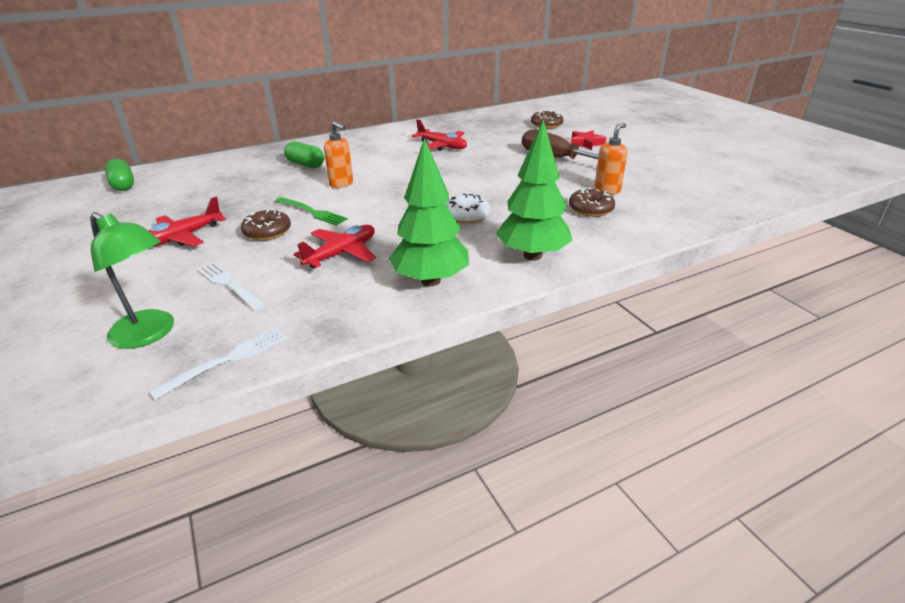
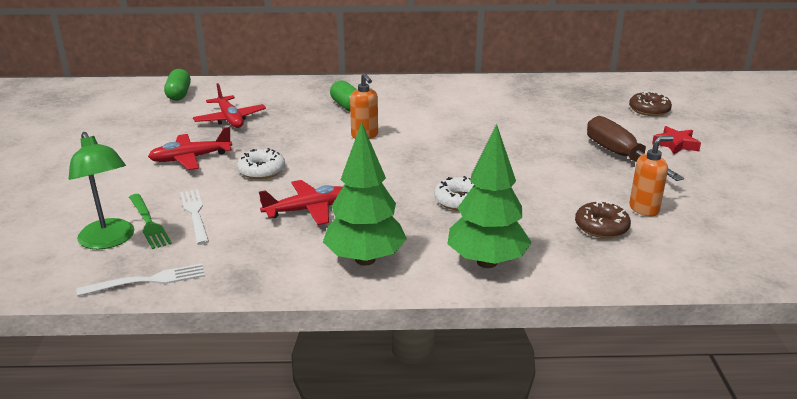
camera: 25 degrees right, 5 degrees down
brown donut [241,209,291,241] -> white donut [237,148,285,179]
green fork [275,197,348,226] -> green fork moved to [129,194,172,249]
red plane [411,119,467,151] -> red plane moved to [193,83,266,128]

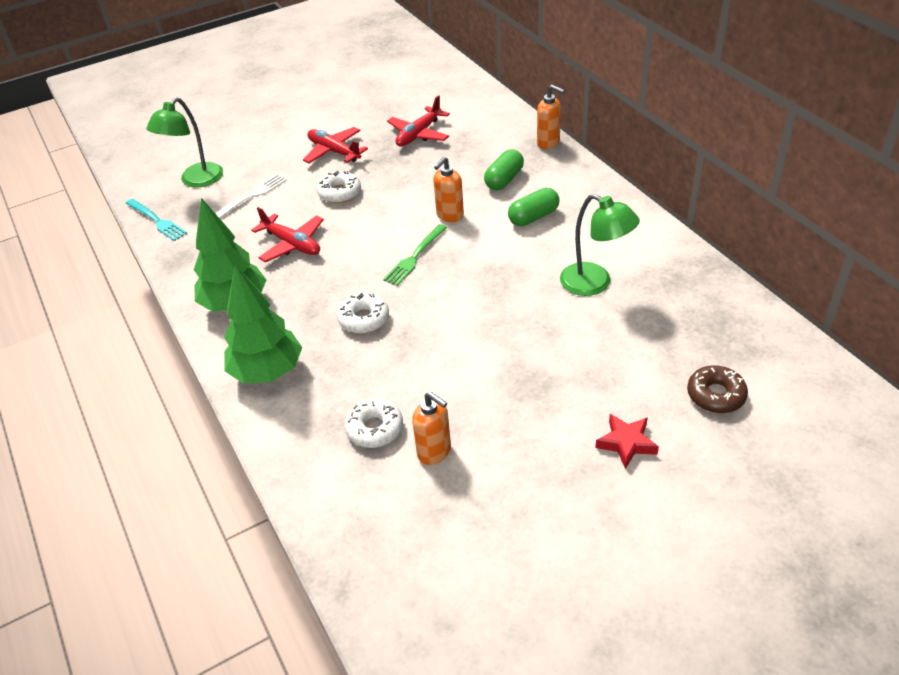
camera: 65 degrees right, 15 degrees up
white fork [77,264,205,296] -> turquoise fork [126,199,187,241]
green fork [129,194,172,249] -> green fork moved to [383,224,447,286]
green capsule [164,69,191,101] -> green capsule moved to [508,188,560,226]
brown donut [575,201,631,238] -> white donut [345,399,403,448]
brown screwdriver [587,116,684,181] -> none
none -> orange soap dispenser [537,85,565,149]
none -> green lamp [560,194,640,296]

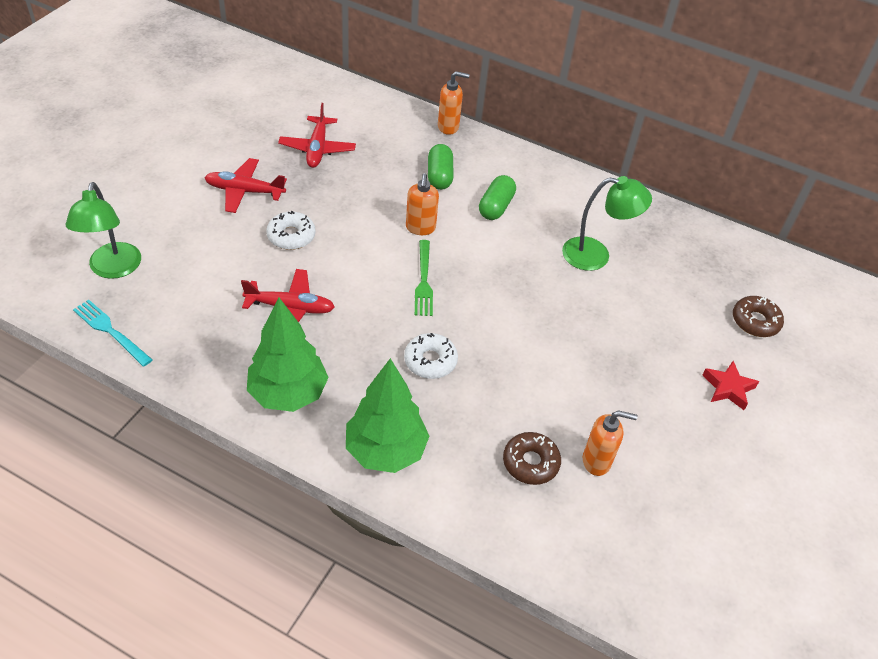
camera: 40 degrees left, 5 degrees up
turquoise fork [126,199,187,241] -> turquoise fork turned 150 degrees counterclockwise [73,300,153,367]
white fork [215,174,287,218] -> none
white donut [345,399,403,448] -> brown donut [503,432,561,485]

